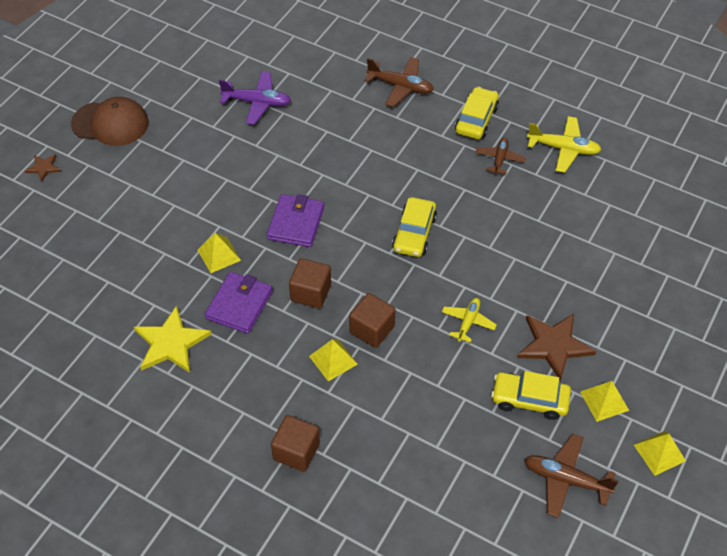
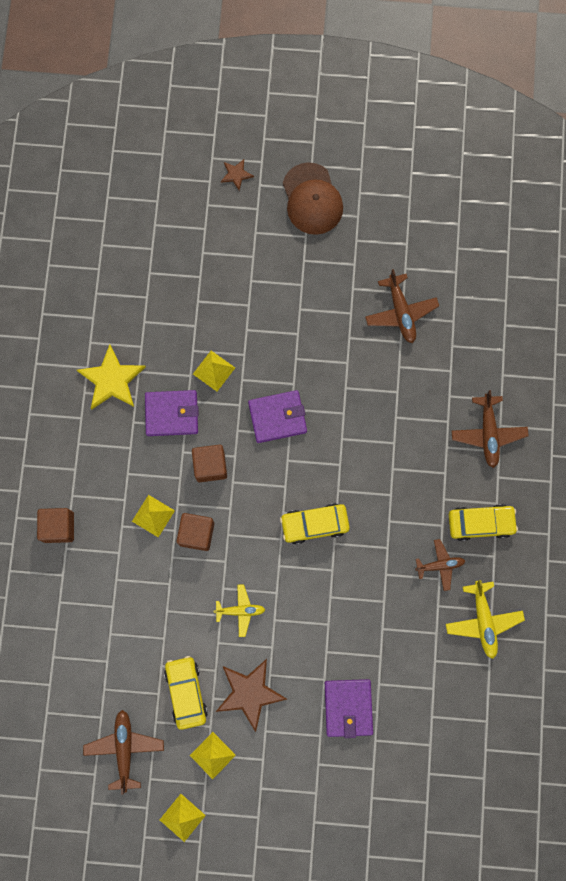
camera: 65 degrees right, 25 degrees up
purple plane [219,71,291,125] -> brown plane [365,269,439,343]
none -> purple wallet [325,679,373,738]

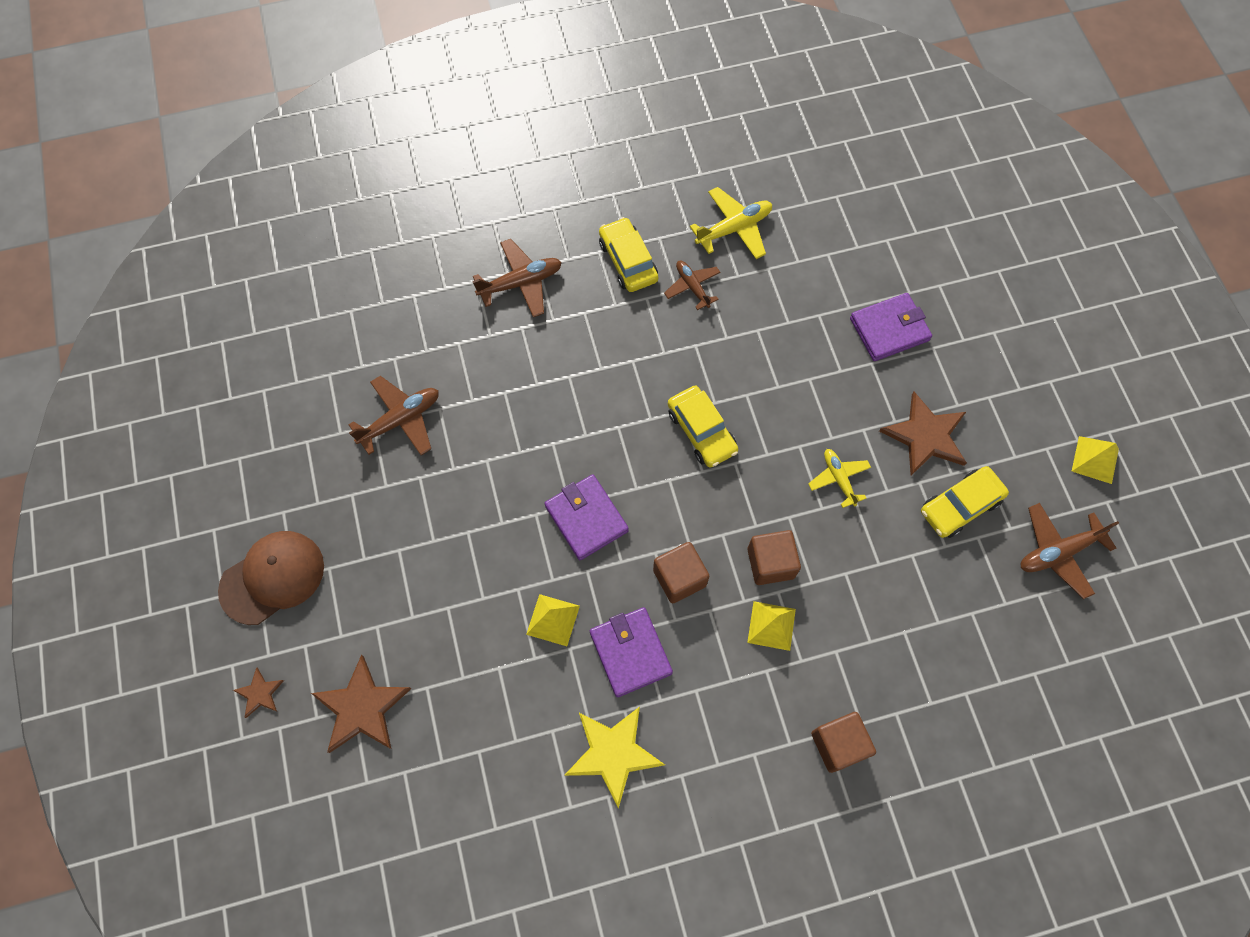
camera: 110 degrees left, 10 degrees down
yellow pyramid [190,732,236,779] -> none
none -> brown star [311,655,411,753]

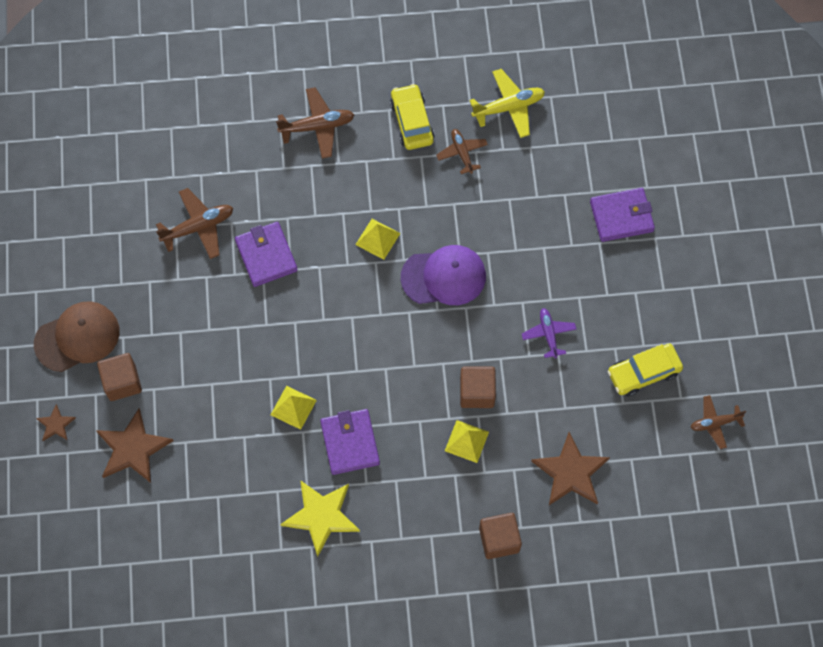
camera: 10 degrees right, 0 degrees up
purple wallet [544,475,629,560] -> purple wallet moved to [235,222,298,287]
brown cube [653,542,710,603] -> brown cube moved to [97,353,142,401]
yellow car [668,385,738,468] -> purple cap [401,245,486,305]
yellow plane [808,449,871,508] -> purple plane [522,308,577,359]
brown star [879,392,967,476] -> brown star moved to [531,432,610,505]
brown plane [1021,503,1119,599] -> brown plane [690,395,746,449], size x0.66
yellow pyramid [1072,436,1119,484] -> yellow pyramid moved to [355,219,401,260]

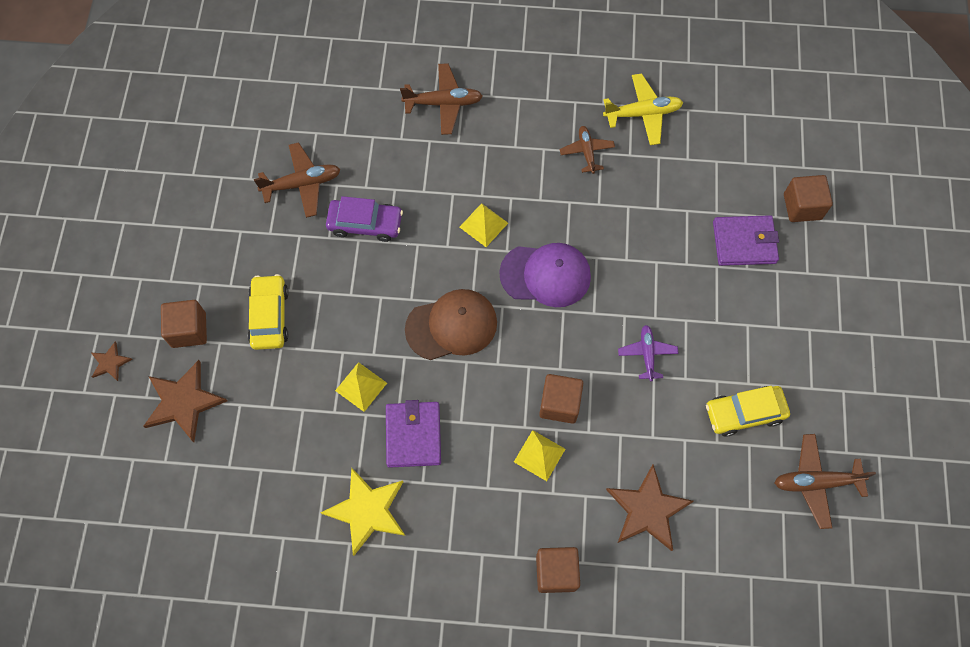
camera: 10 degrees right, 0 degrees up
brown cap [34,301,120,372] -> brown cap moved to [405,289,497,360]
purple wallet [235,222,298,287] -> purple car [326,196,403,242]
yellow car [390,84,435,150] -> yellow car moved to [248,274,289,350]
brown plane [690,395,746,449] -> brown plane [775,434,876,529], size x1.51
none -> brown cube [784,175,833,222]

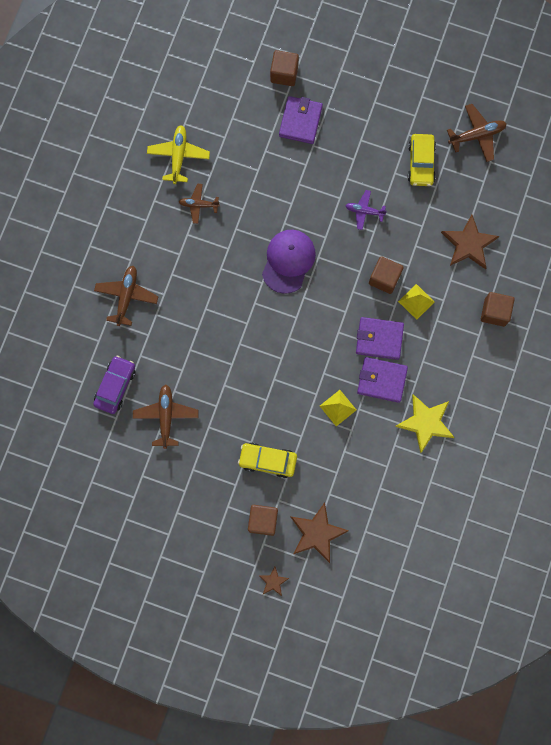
camera: 75 degrees left, 10 degrees up
purple car [326,196,403,242] -> purple car moved to [93,356,136,414]
brown cap [405,289,497,360] -> none
yellow pyramid [460,203,508,247] -> none
brown plane [775,434,876,529] -> brown plane turned 120 degrees counterclockwise [447,104,507,162]
none -> purple wallet [356,317,404,360]

